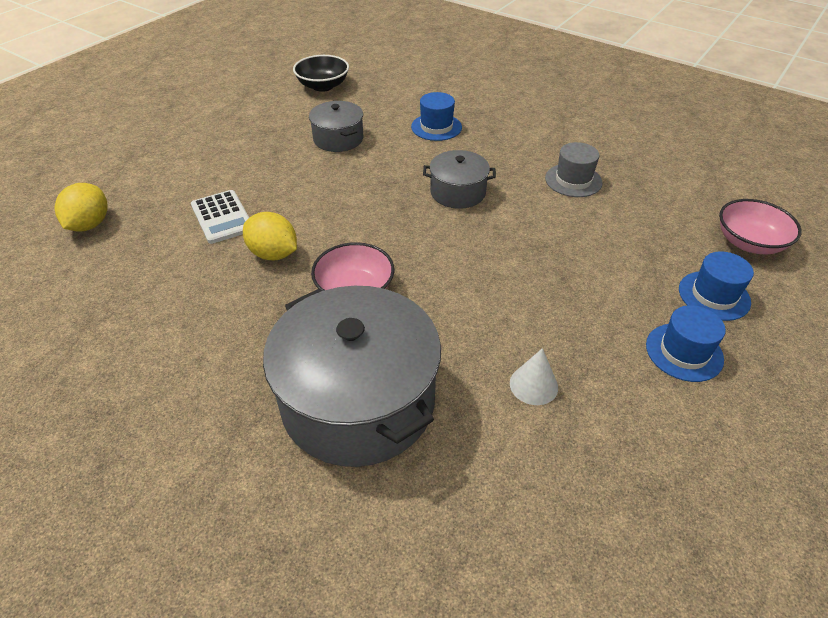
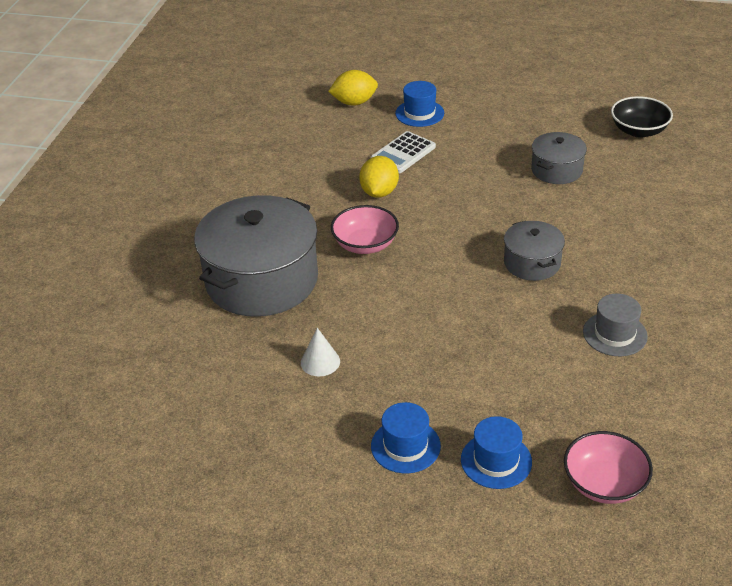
camera: 70 degrees right, 5 degrees down
blue hat [411,92,462,141] -> blue hat moved to [395,81,444,127]

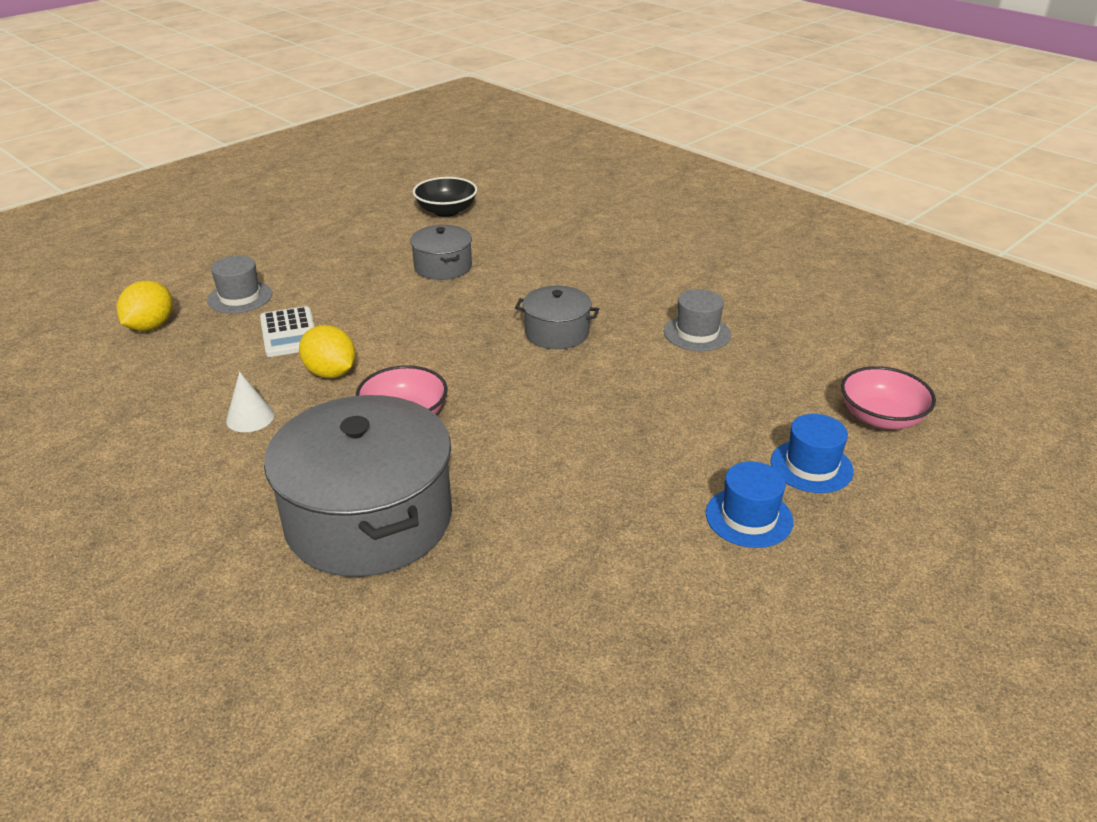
camera: 60 degrees left, 5 degrees down
white cone [301,328,340,376] -> white cone moved to [226,372,274,432]
blue hat [395,81,444,127] -> grey hat [207,256,272,313]

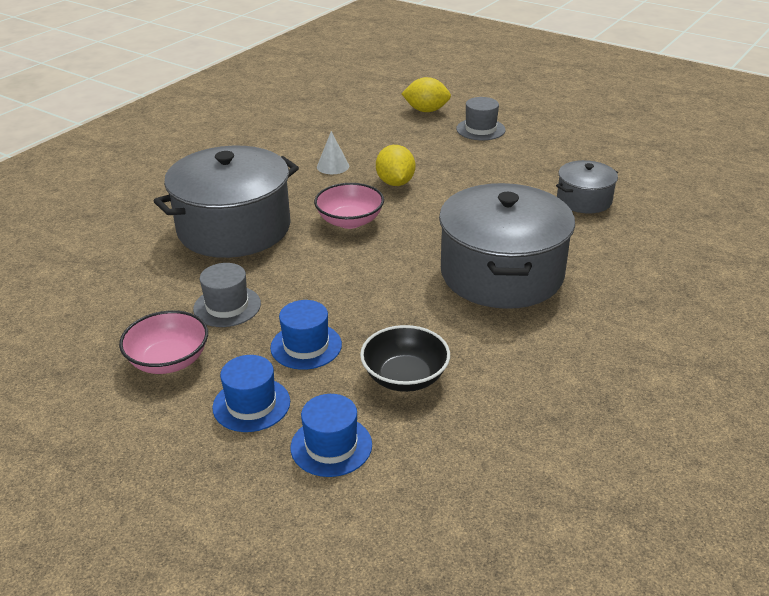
camera: 80 degrees right, 0 degrees up
white calculator [260,306,315,357] -> none
yellow lemon [299,325,356,378] -> yellow lemon turned 45 degrees counterclockwise [376,145,415,186]
black bowl [413,177,477,217] -> black bowl moved to [360,325,450,392]
grey pot [515,286,599,349] -> grey pot [439,183,575,309], size x1.99
grey hat [664,289,731,351] -> grey hat moved to [193,263,261,327]
pink bowl [841,366,936,429] -> pink bowl moved to [119,310,208,374]
none -> blue hat [270,300,342,370]

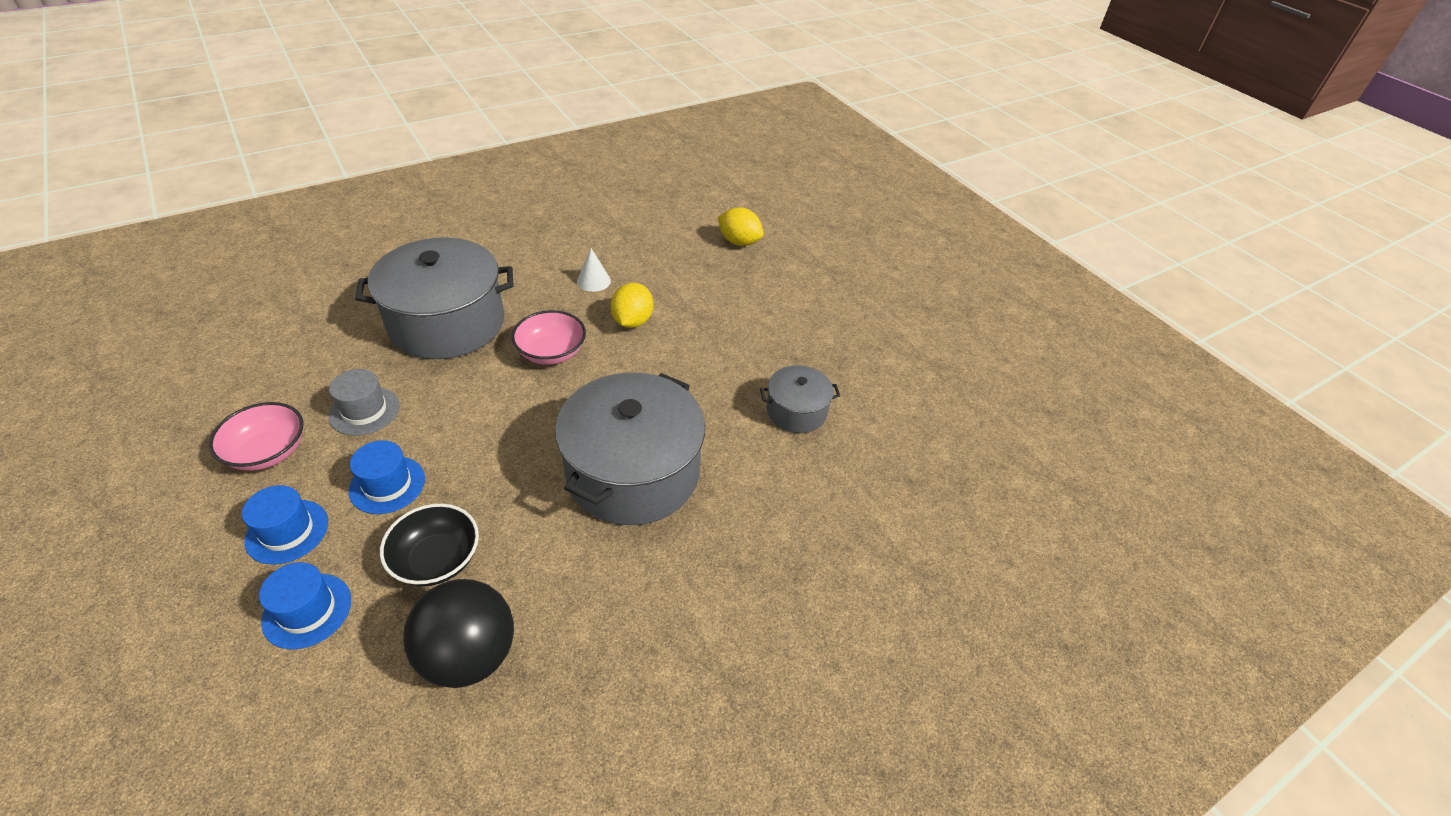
camera: 20 degrees right, 10 degrees up
grey hat [456,97,506,141] -> none
none -> black ball [403,579,514,688]

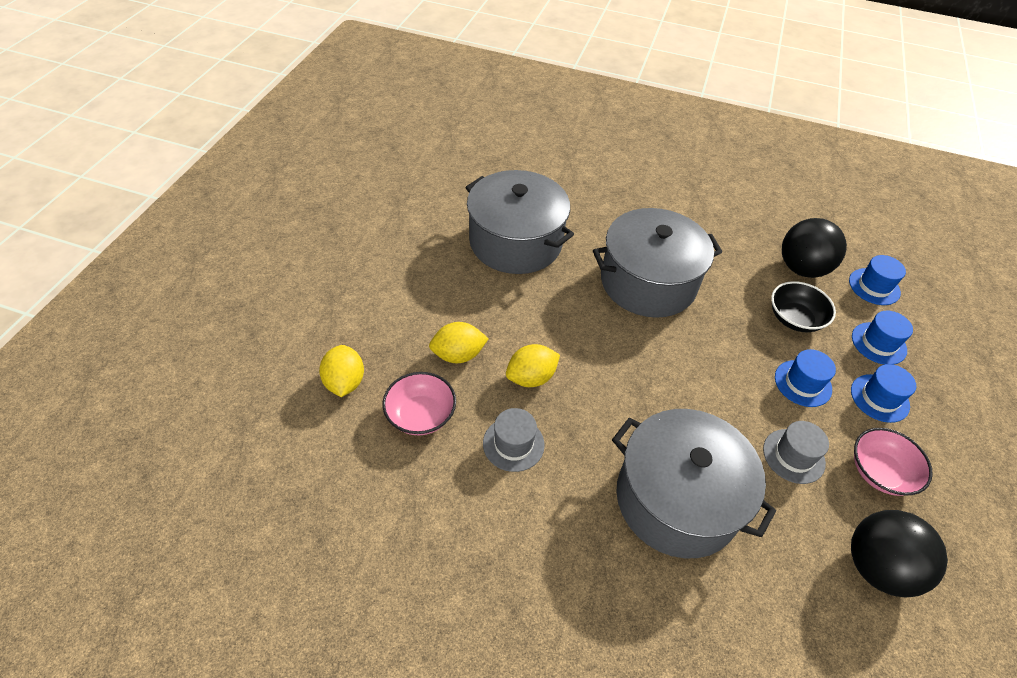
camera: 130 degrees left, 5 degrees up
pink bowl [512,310,586,365] -> pink bowl moved to [382,372,456,436]
white cone [577,248,611,292] -> grey hat [483,408,545,472]
grey pot [760,365,840,433] -> grey pot [465,170,574,274], size x1.99
none -> yellow lemon [429,322,489,363]
none -> blue hat [849,255,906,305]
none -> black ball [851,510,948,597]

